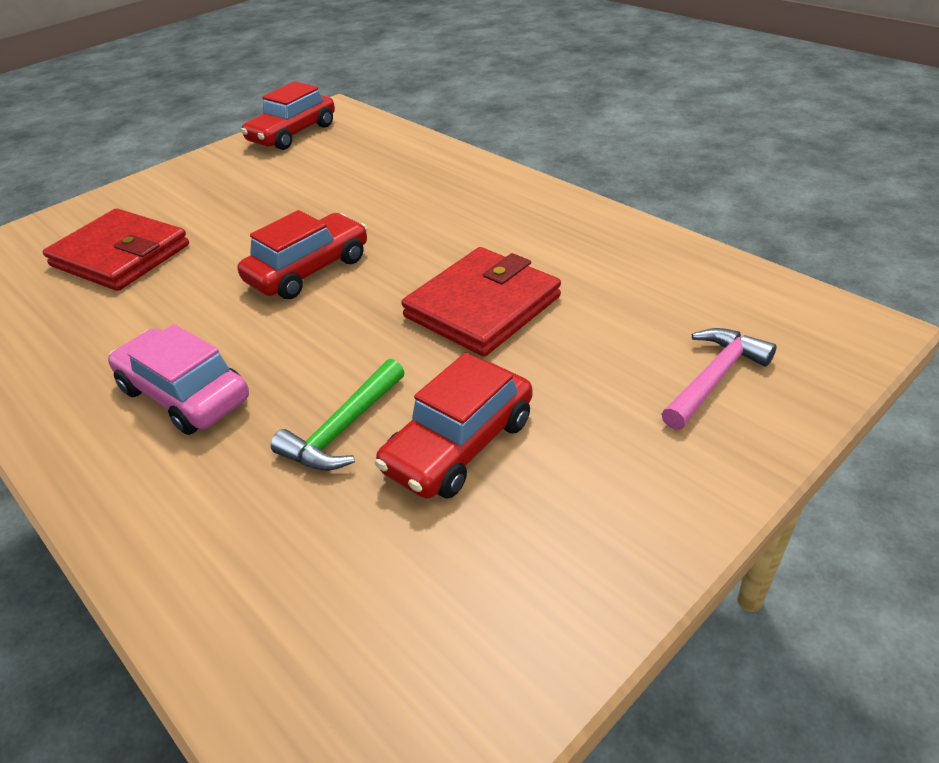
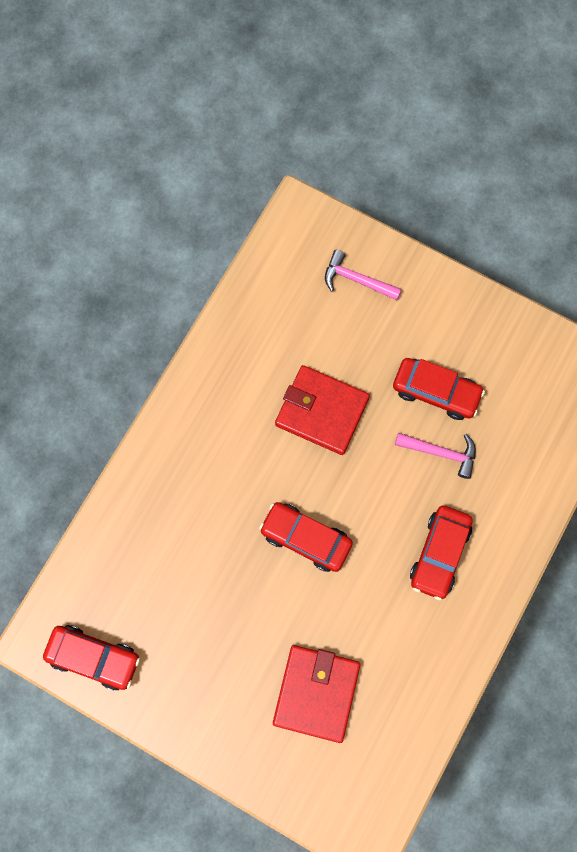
camera: 110 degrees left, 35 degrees up
pink car [108,324,249,435] -> red car [410,506,473,601]
green hammer [271,359,405,471] -> pink hammer [395,433,476,479]

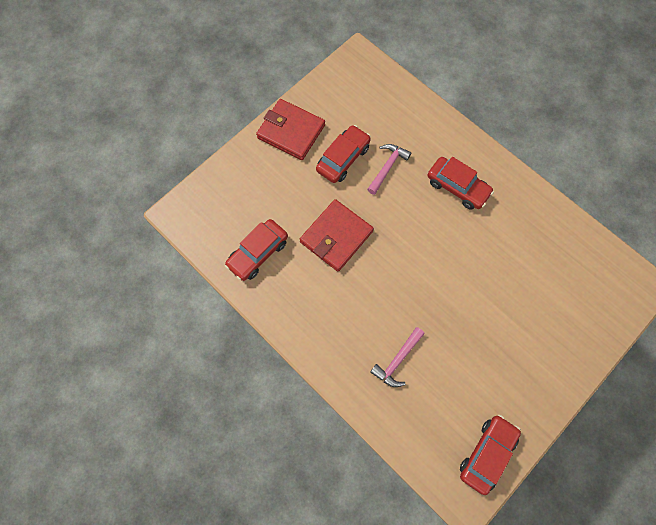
camera: 75 degrees left, 5 degrees down
red car [259,502,353,572] -> red car moved to [225,219,288,281]
red wallet [273,645,360,743] -> red wallet moved to [256,99,325,160]
pink hammer [325,250,402,300] -> pink hammer moved to [370,327,425,387]

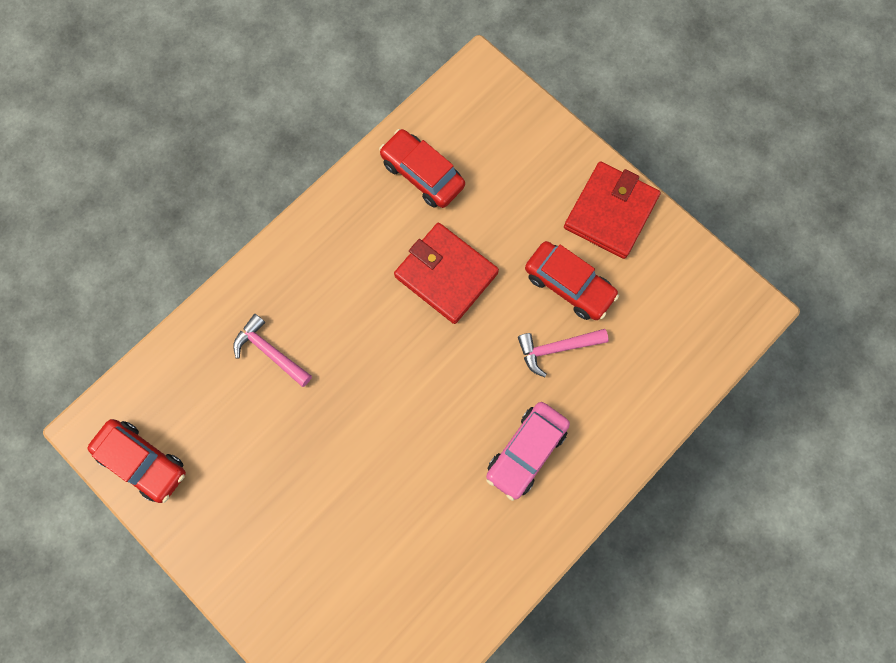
camera: 90 degrees right, 5 degrees up
pink hammer [367,144,411,195] -> pink hammer turned 135 degrees clockwise [518,329,609,377]
red car [428,157,494,210] -> pink car [486,402,570,501]

